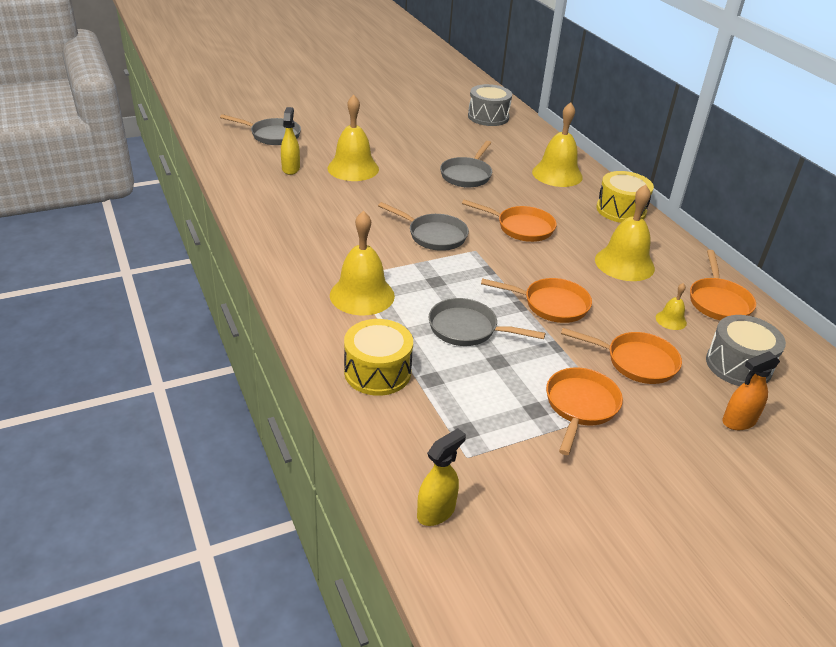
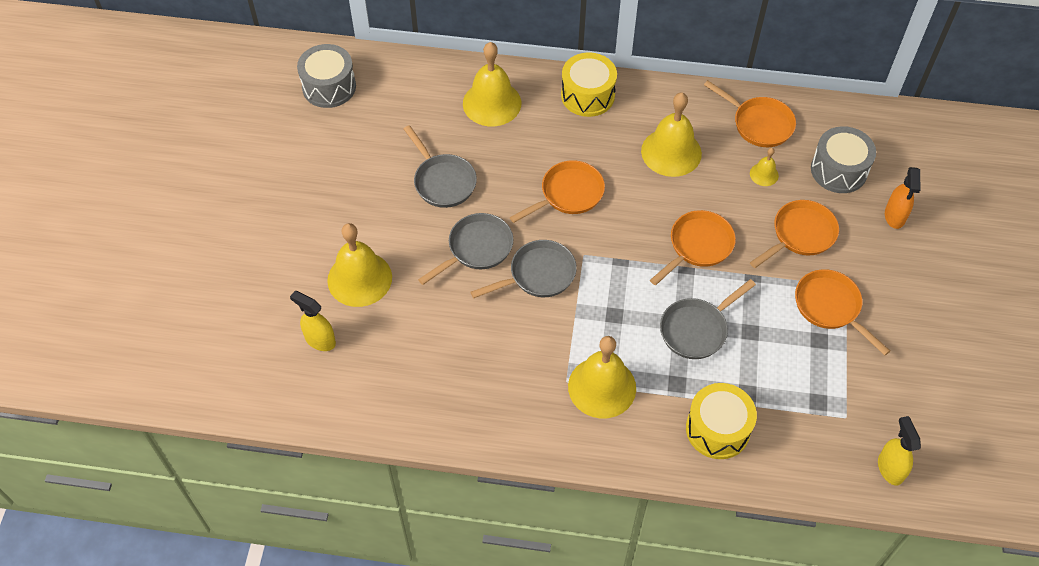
camera: 55 degrees left, 20 degrees up
grey pan [220,114,301,145] -> grey pan moved to [418,213,513,285]

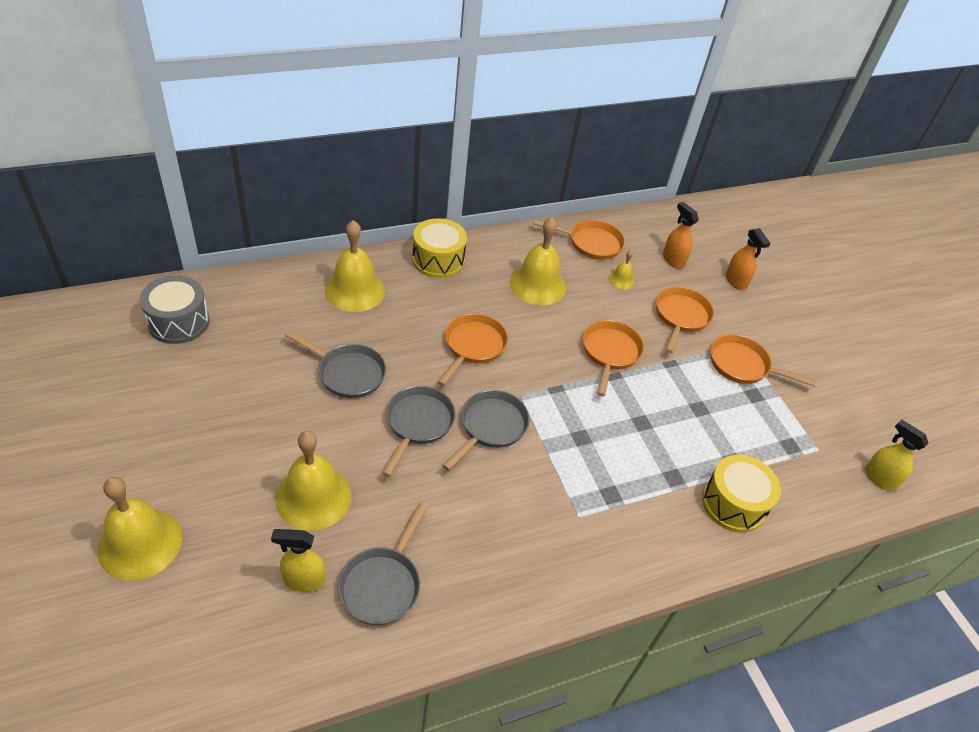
camera: 35 degrees left, 10 degrees down
yellow bell [568,336,636,418] -> yellow bell moved to [98,477,182,581]
grey pan [660,279,756,359] -> grey pan moved to [338,503,428,625]
grey drum [811,126,876,193] -> orange spray bottle [663,202,699,269]

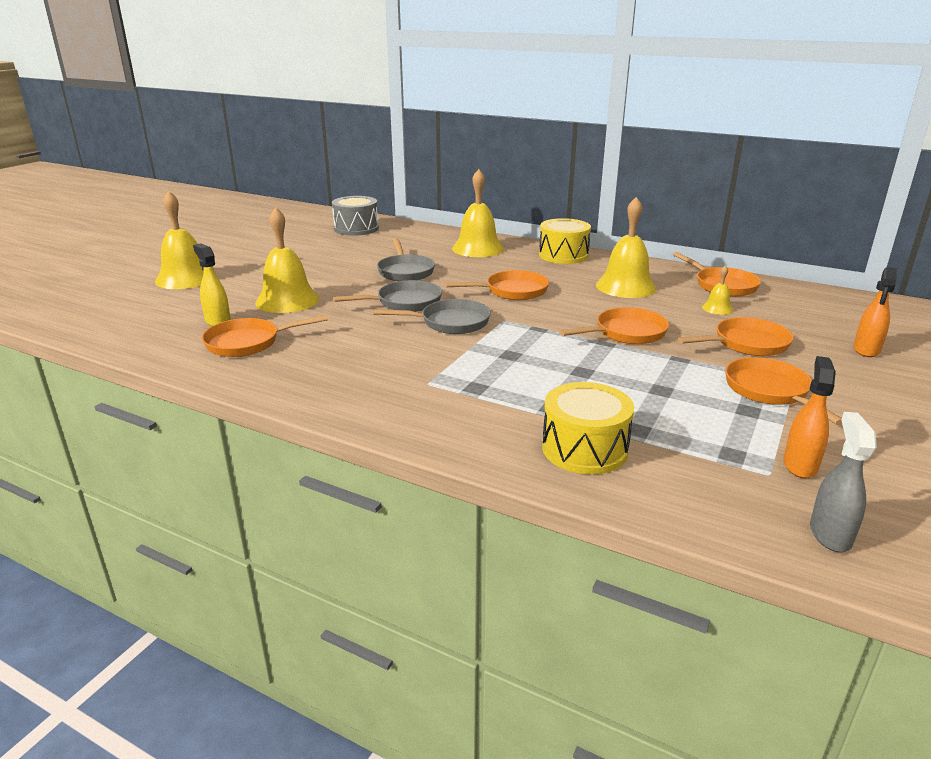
camera: 55 degrees right, 20 degrees down
grey pan [338,503,428,625] -> orange pan [202,315,328,357]
orange spray bottle [663,202,699,269] -> orange spray bottle moved to [783,356,836,478]
yellow spray bottle [865,420,929,491] -> grey spray bottle [810,412,877,552]

